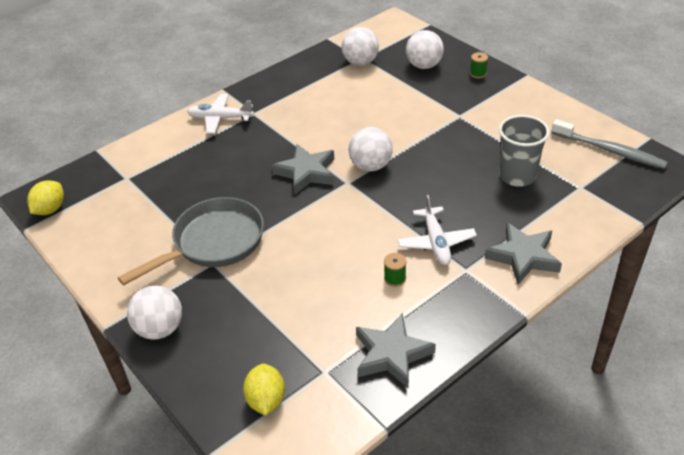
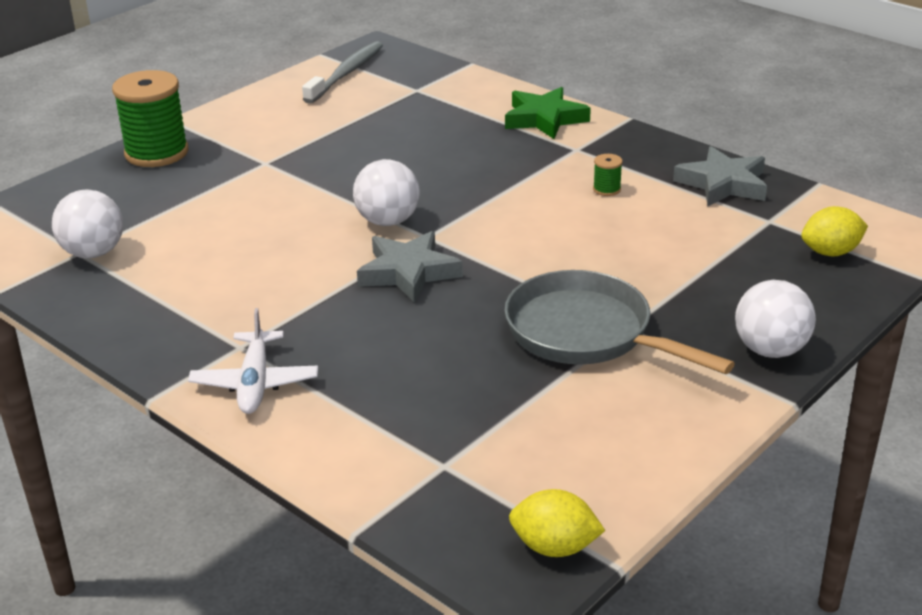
camera: 100 degrees left, 10 degrees down
white plane [397,195,477,265] -> none
white ball [406,30,444,69] -> none
green spool [470,52,488,78] -> green spool [112,70,188,167], size x2.42
grey star [485,223,562,285] -> green star [505,87,591,139]
grey cup [499,115,550,187] -> none

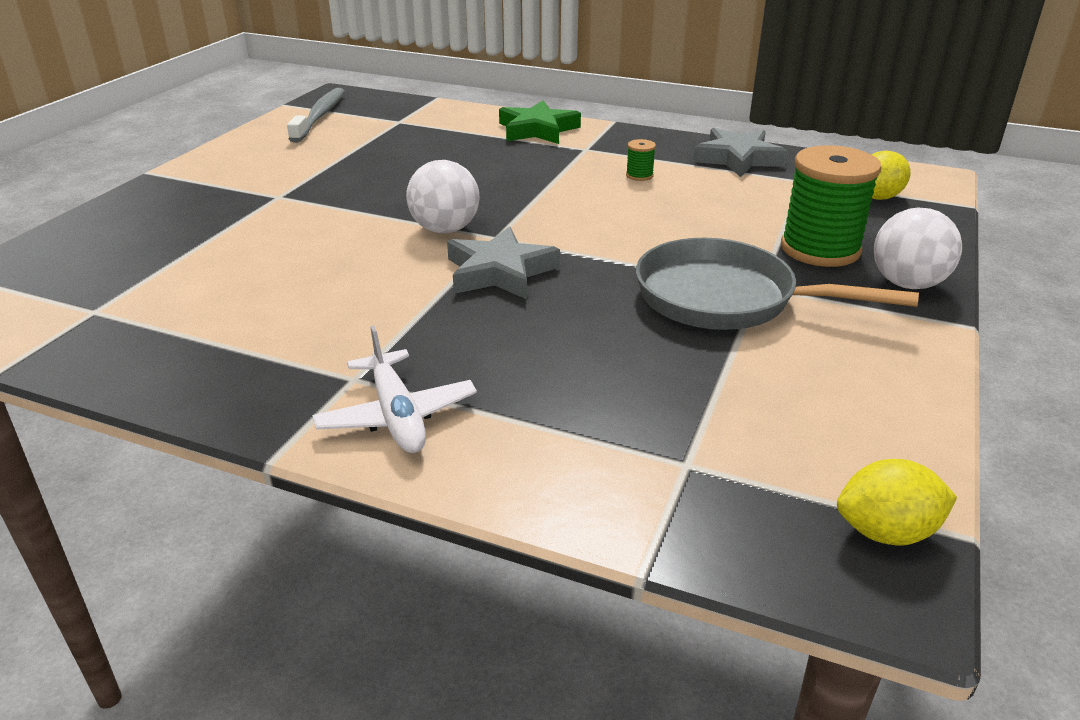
camera: 20 degrees left, 0 degrees up
white ball [52,189,123,258] -> none
green spool [112,70,188,167] -> green spool moved to [781,145,882,267]

